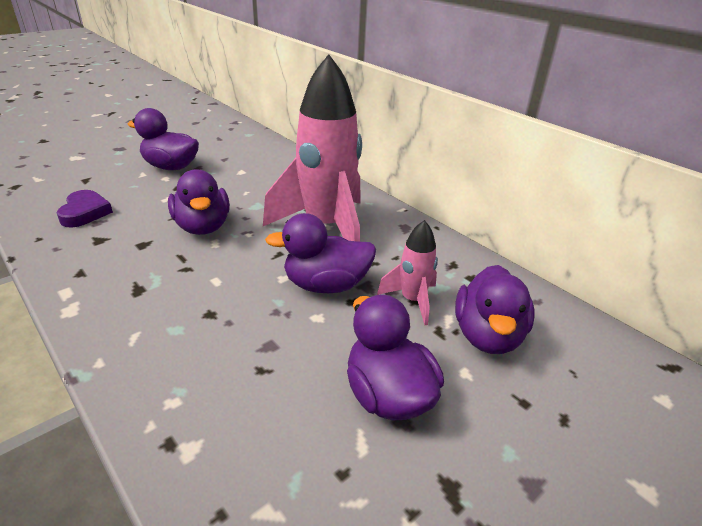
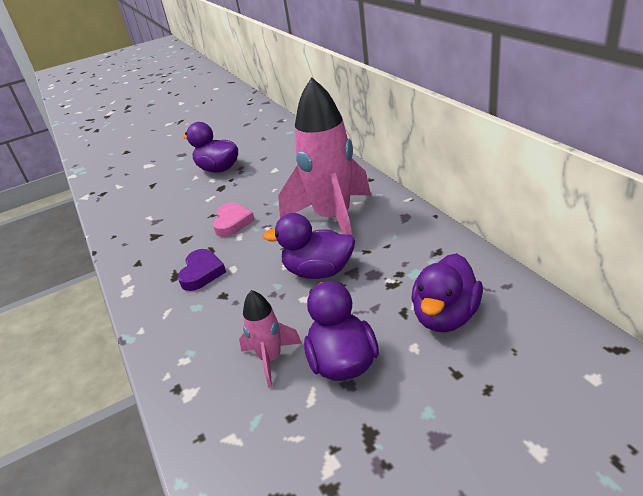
camera: 20 degrees right, 0 degrees up
purple heart [57,190,113,228] -> purple heart moved to [177,249,226,291]
purple duck [168,169,230,235] -> pink heart [213,202,255,237]
pink rocket [377,220,438,325] -> pink rocket moved to [239,290,302,388]

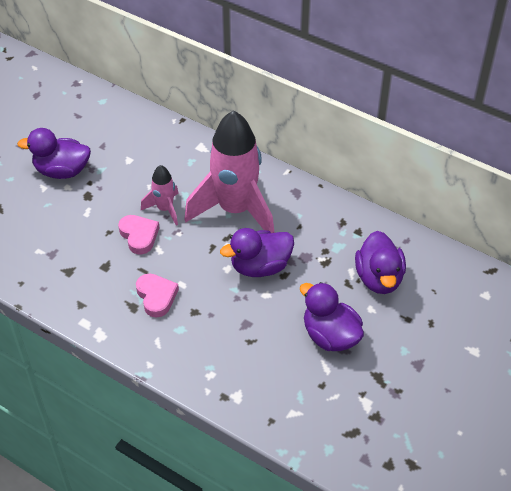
camera: 35 degrees left, 15 degrees up
purple heart [177,249,226,291] -> pink heart [136,273,179,318]
pink rocket [239,290,302,388] -> pink rocket moved to [141,165,179,225]

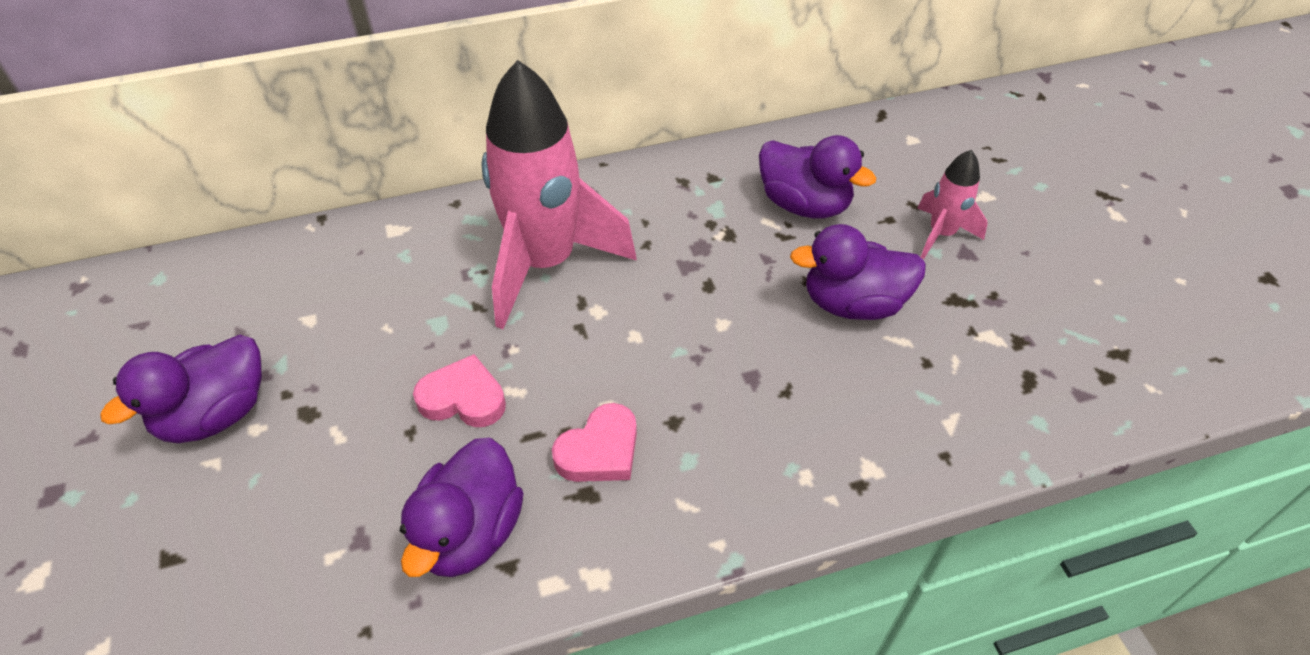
camera: 50 degrees left, 0 degrees up
pink heart [136,273,179,318] -> pink heart turned 120 degrees clockwise [552,403,637,482]
pink rocket [141,165,179,225] -> pink rocket moved to [917,150,988,259]
purple duck [220,228,294,277] -> purple duck moved to [400,438,524,577]

